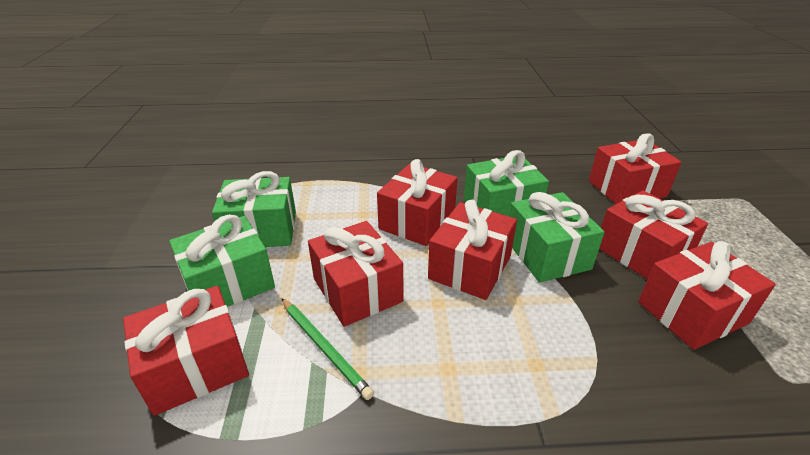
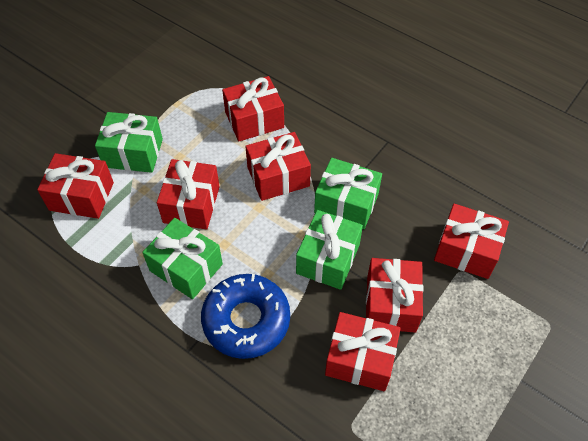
camera: 40 degrees right, 20 degrees up
green gift [212,171,296,247] -> green gift moved to [142,218,223,299]
green pencil [281,298,374,400] -> none
red gift [428,200,517,300] -> red gift moved to [222,76,284,141]
none -> blue donut [201,274,290,359]

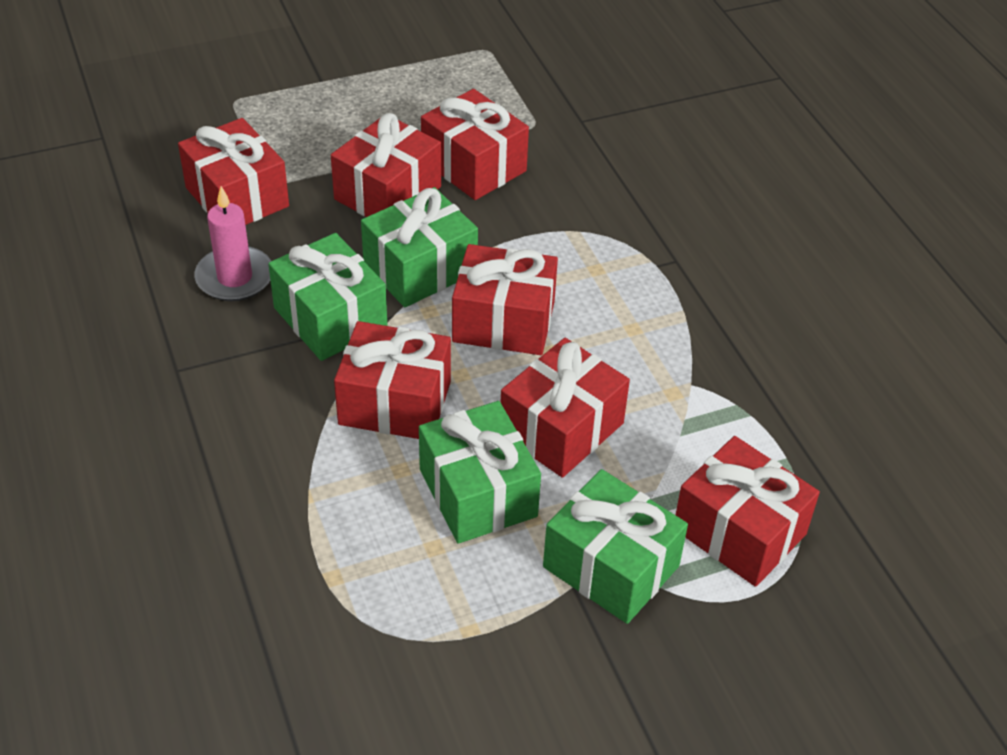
camera: 150 degrees left, 10 degrees down
green gift [142,218,223,299] -> green gift moved to [419,401,541,544]
blue donut [201,274,290,359] -> none
red gift [222,76,284,141] -> red gift moved to [452,244,558,355]
none -> pink candle [194,186,271,301]

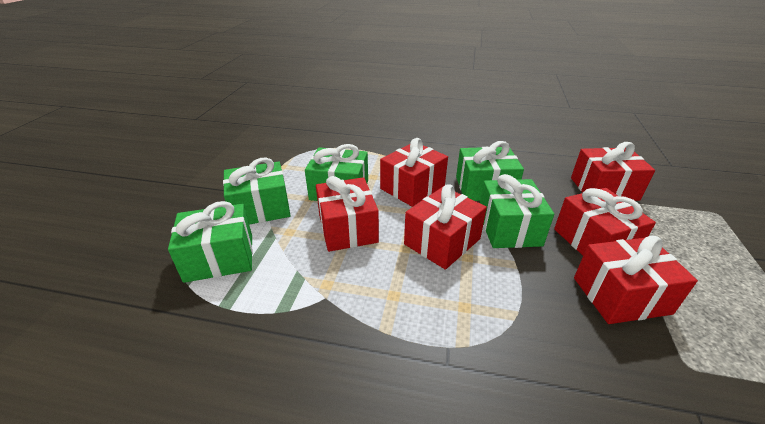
camera: 125 degrees right, 10 degrees down
pink candle [194,186,271,301] -> none
red gift [676,436,820,587] -> green gift [168,201,253,283]

